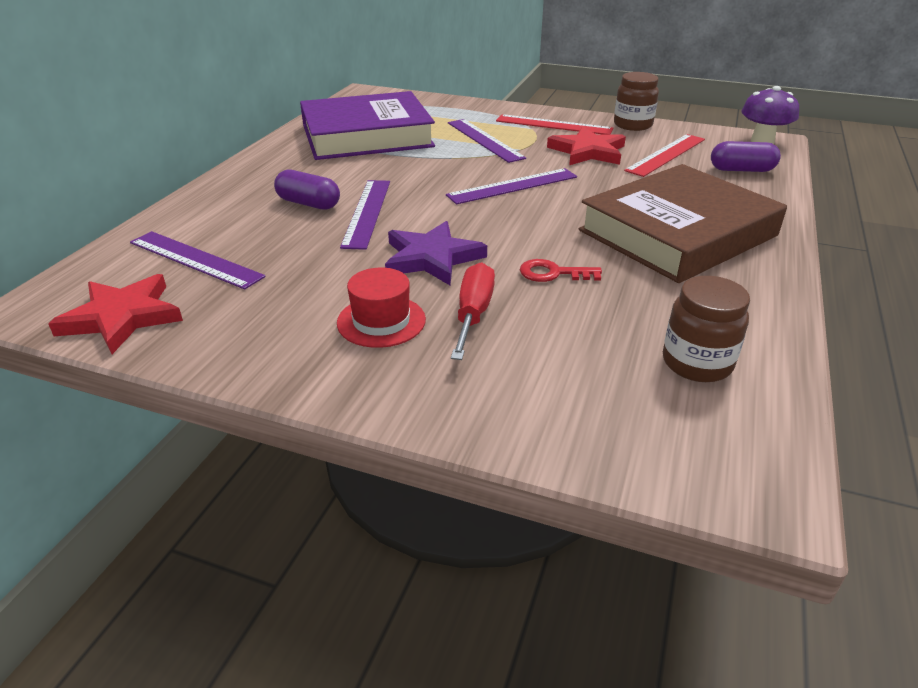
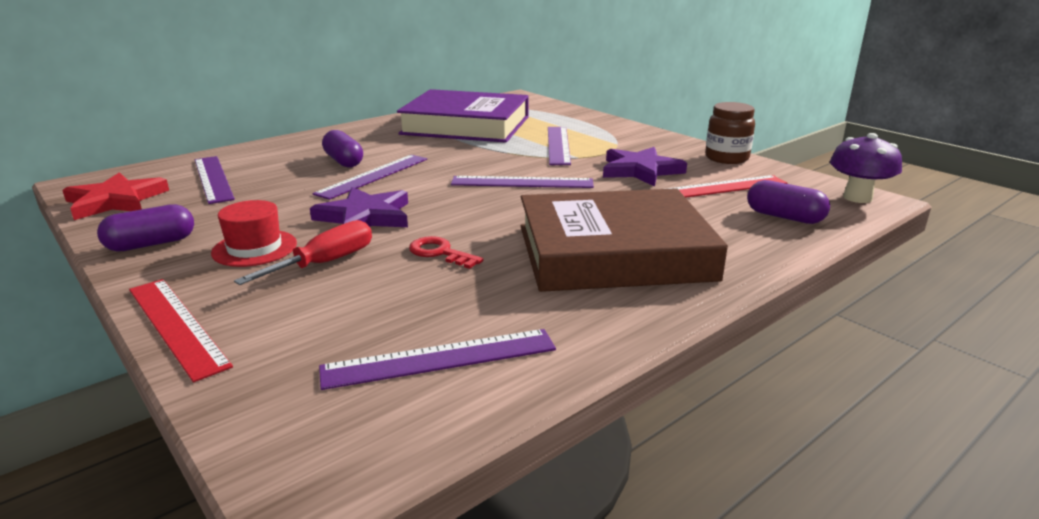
camera: 30 degrees right, 10 degrees down
red ruler [496,114,614,134] -> red ruler moved to [129,279,233,382]
red star [547,126,626,165] -> purple star [603,147,687,187]
brown jar [663,276,750,382] -> purple ruler [319,329,556,390]
none -> purple capsule [97,204,194,252]

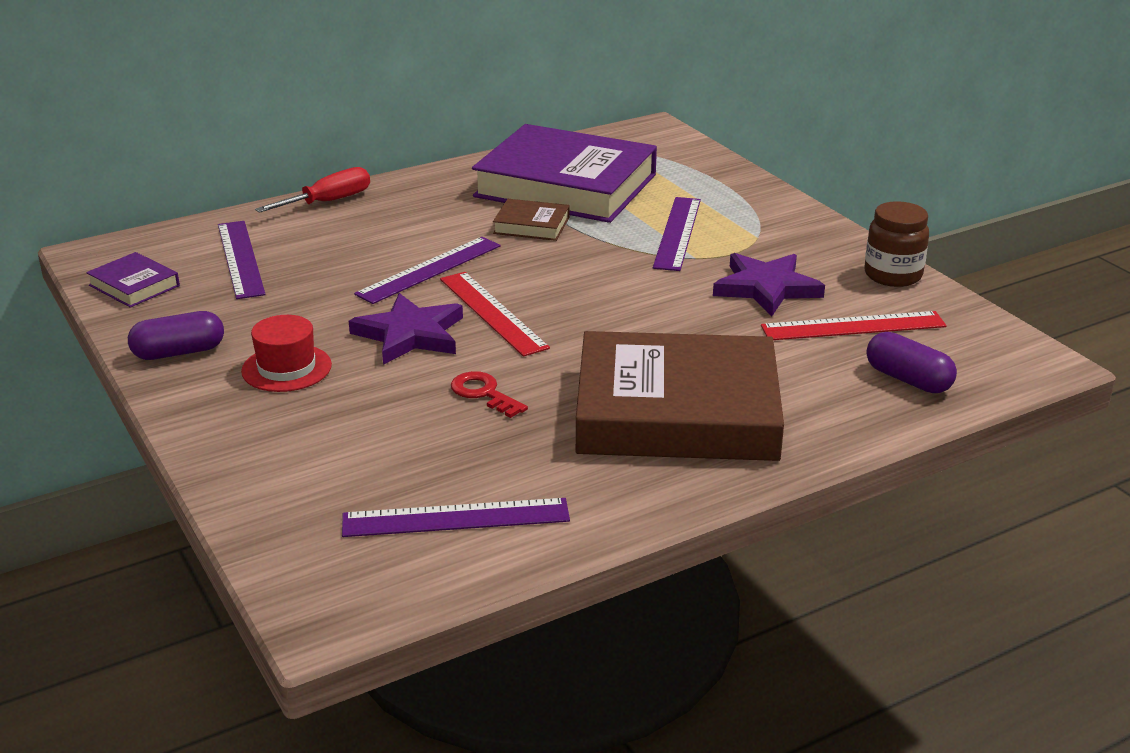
camera: 10 degrees right, 5 degrees up
red star [62,172,169,220] -> purple book [86,252,180,308]
red ruler [129,279,233,382] -> red ruler moved to [440,272,550,357]
red screwdriver [234,220,372,285] -> red screwdriver moved to [255,167,370,213]
purple capsule [322,130,363,167] -> none
purple ruler [451,176,594,188] -> none
purple mushroom [830,133,902,203] -> none
none -> brown book [493,199,570,241]

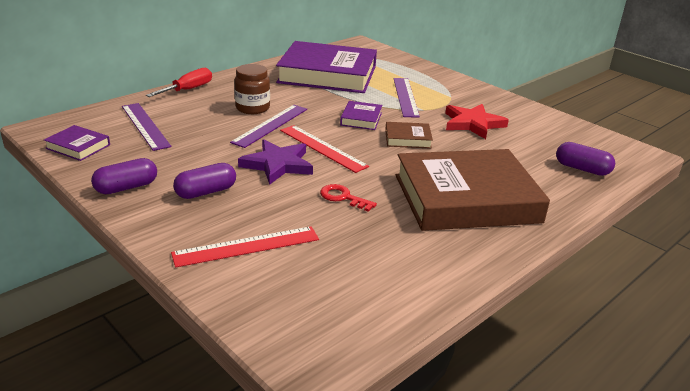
camera: 15 degrees left, 0 degrees up
red hat [241,315,332,392] -> purple capsule [173,163,236,199]
purple ruler [342,498,570,537] -> none
brown book [493,199,570,241] -> brown book moved to [385,122,433,149]
purple star [713,253,825,316] -> red star [445,104,509,139]
red ruler [761,311,947,340] -> red ruler moved to [171,226,319,268]
brown jar [865,201,929,287] -> brown jar moved to [234,64,270,114]
none -> purple book [340,101,383,130]

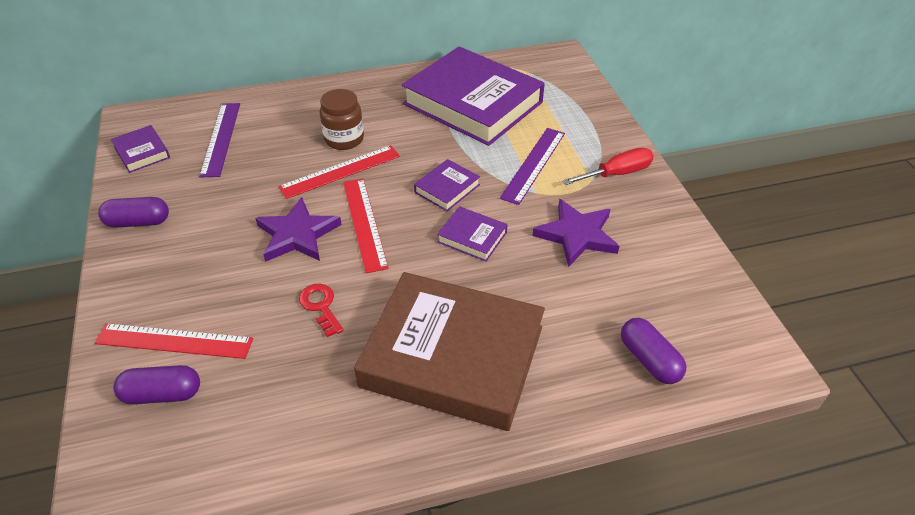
camera: 30 degrees right, 15 degrees up
red screwdriver [146,68,212,97] -> red screwdriver moved to [562,148,654,185]
purple capsule [173,163,236,199] -> purple capsule moved to [113,365,200,404]
purple ruler [230,105,307,148] -> red ruler [278,145,400,199]
brown book [385,122,433,149] -> purple book [437,206,508,262]
red star [445,104,509,139] -> purple star [532,199,619,267]

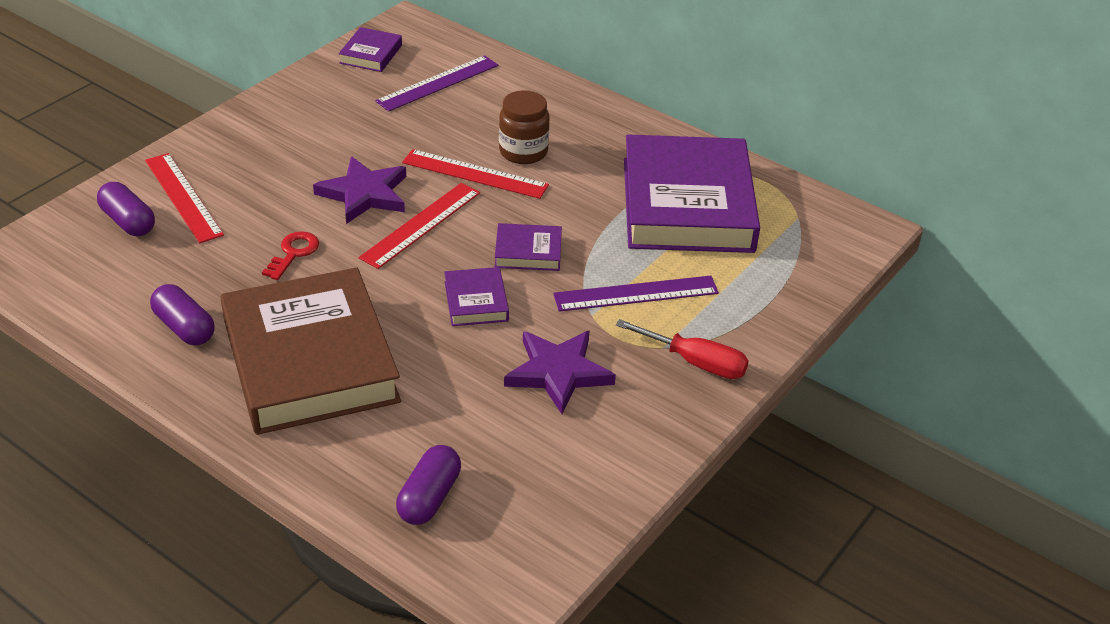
camera: 50 degrees right, 5 degrees down
purple capsule [98,197,169,228] -> purple capsule moved to [150,284,215,345]

